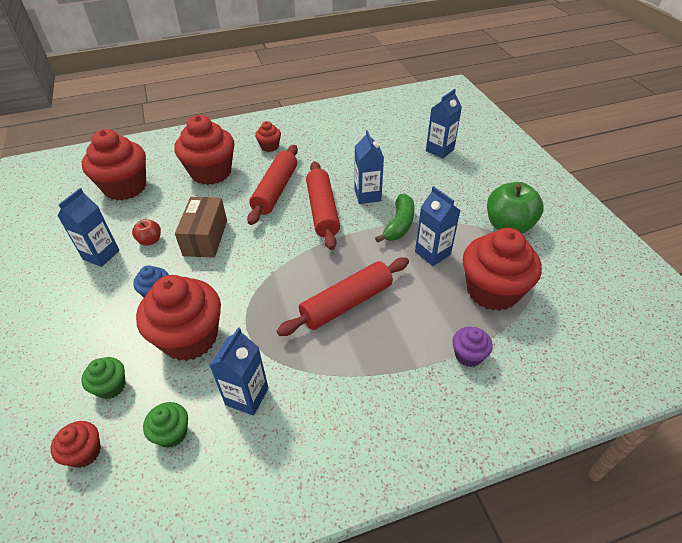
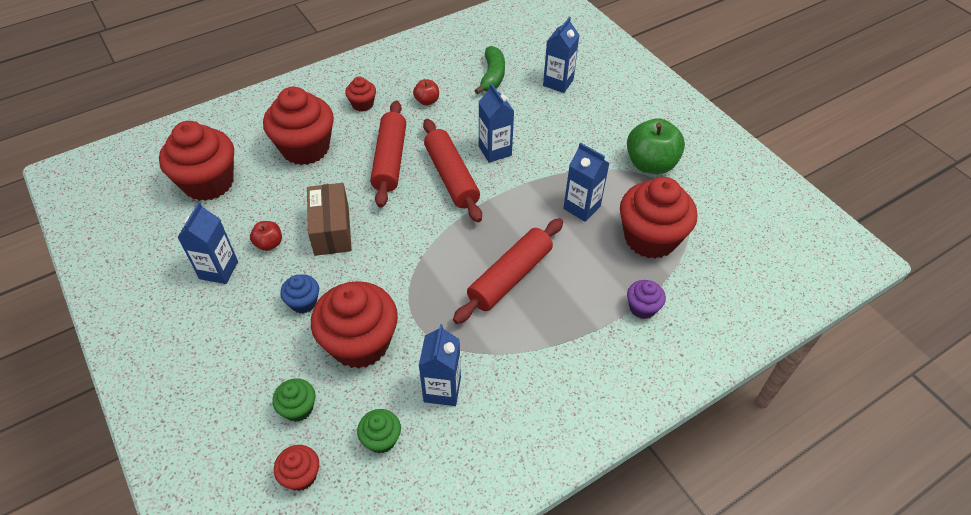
camera: 15 degrees left, 5 degrees up
green banana [375,194,415,243] -> green banana moved to [474,46,505,94]
none -> red apple [413,79,439,105]

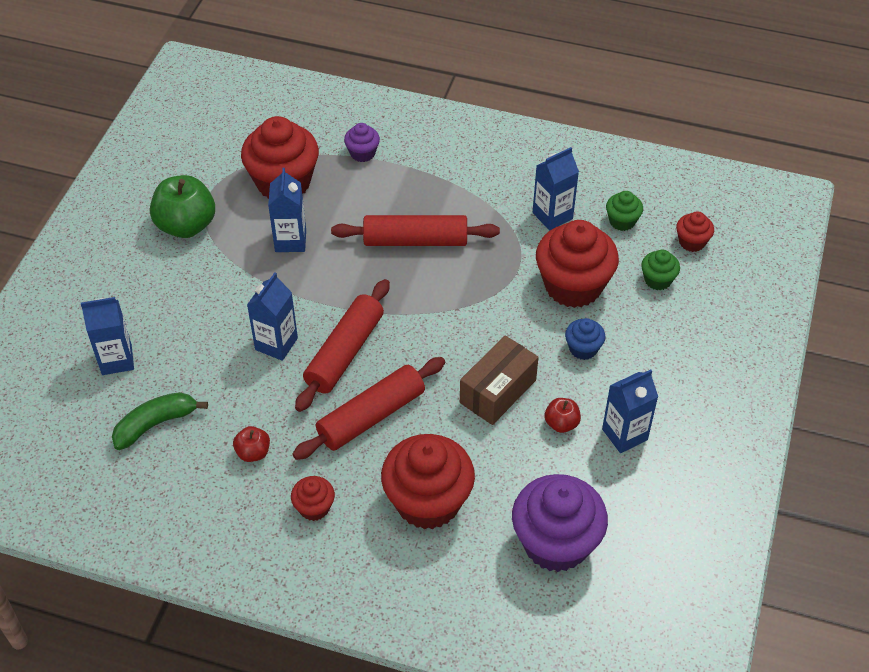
camera: 130 degrees left, 0 degrees up
red cupcake [159,121,234,201] -> purple cupcake [512,474,608,572]

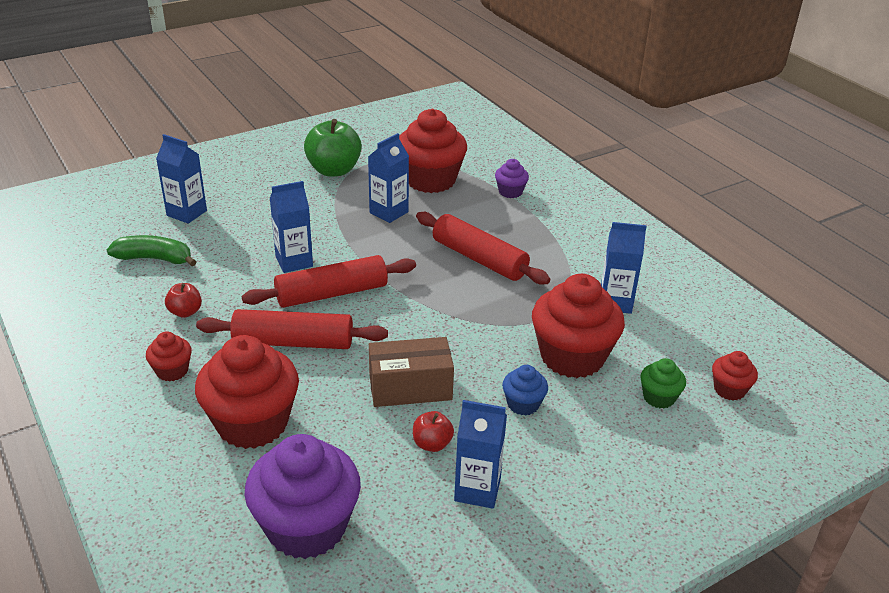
camera: 40 degrees right, 15 degrees down
green cupcake [606,191,643,231] -> none

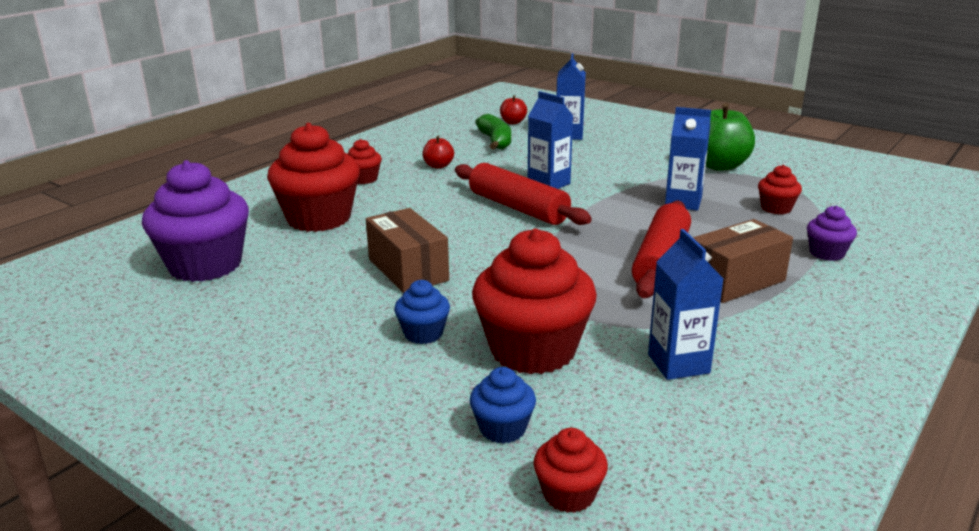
camera: 70 degrees right, 10 degrees down
red rolling pin [196,309,388,349] -> none
red cupcake [399,109,467,193] -> red cupcake [758,165,802,214], size x0.47
red apple [413,411,454,452] -> red apple moved to [500,95,527,124]
blue carton [454,400,507,509] -> none
green cupcake [640,358,686,408] -> blue cupcake [470,367,536,444]
none -> brown box [693,219,793,303]

